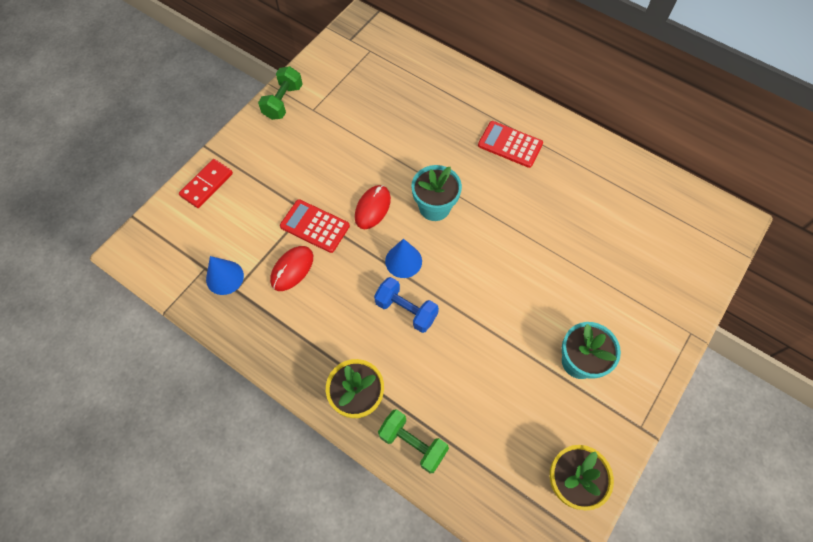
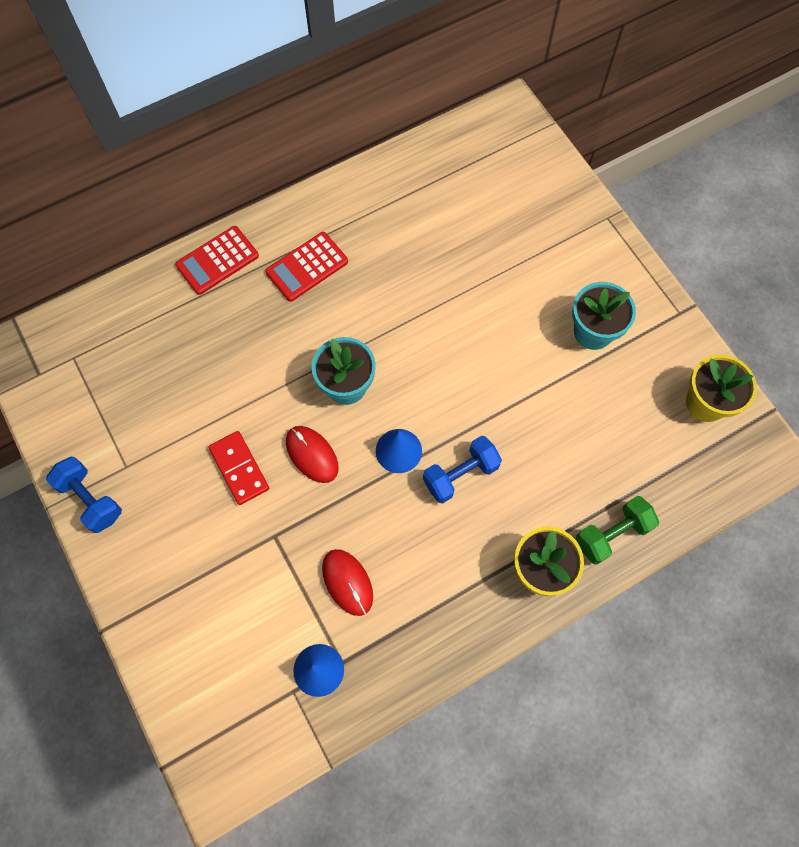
camera: 65 degrees left, 5 degrees up
red domino [179,159,233,208] -> red domino moved to [209,431,269,505]
green dumbbell [258,66,303,120] -> blue dumbbell [46,457,122,533]
red calculator [280,199,350,253] -> red calculator moved to [175,226,259,295]

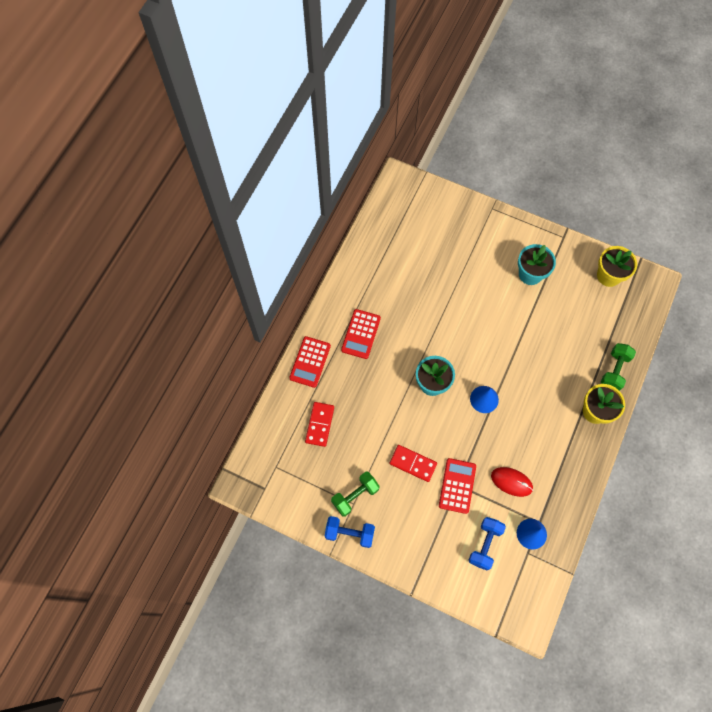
camera: 35 degrees left, 0 degrees up
red mouse [286,426,338,483] -> none
blue dumbbell [423,436,502,503] -> blue dumbbell moved to [469,517,506,570]
none -> red domino [305,402,334,447]
none -> green dumbbell [331,472,380,517]
none -> red calculator [439,458,476,514]

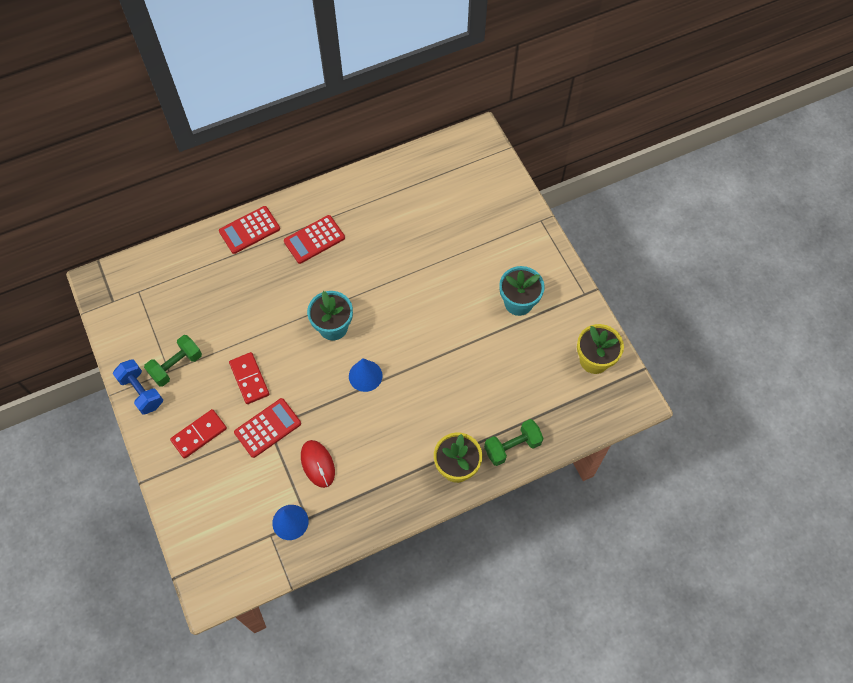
camera: 40 degrees right, 5 degrees down
red domino [305,402,334,447] -> red domino moved to [170,409,227,459]
green dumbbell [331,472,380,517] -> green dumbbell turned 45 degrees counterclockwise [144,335,202,387]
blue dumbbell [469,517,506,570] -> none

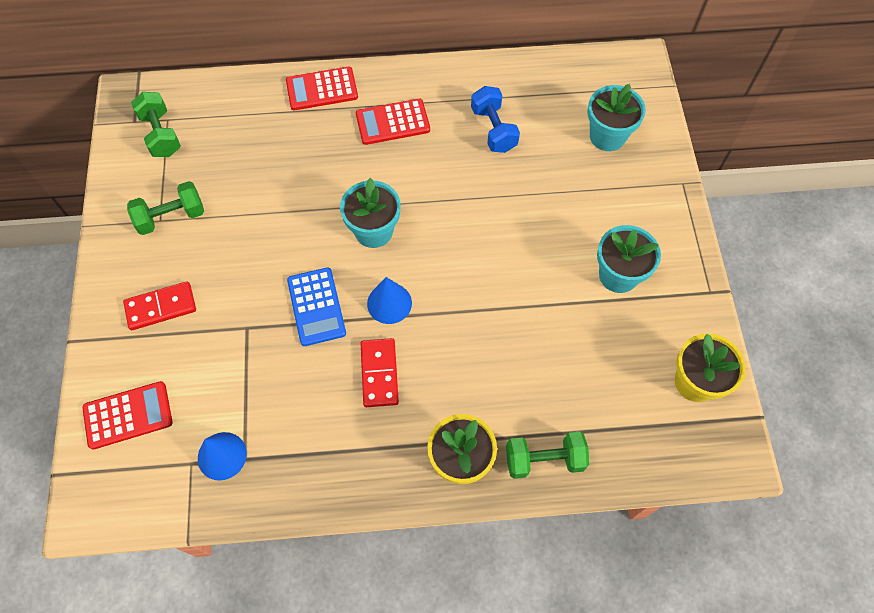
camera: 20 degrees right, 0 degrees up
blue dumbbell [113,359,163,415] -> blue dumbbell moved to [471,86,520,153]
red domino [229,352,269,404] -> red domino moved to [361,338,399,407]
red calculator [234,398,301,458] -> red calculator moved to [82,381,173,450]
red mouse [301,440,335,488] -> none
none -> green dumbbell [131,92,181,157]
none -> blue calculator [287,267,346,346]
none -> turquoise flower pot [588,84,646,151]

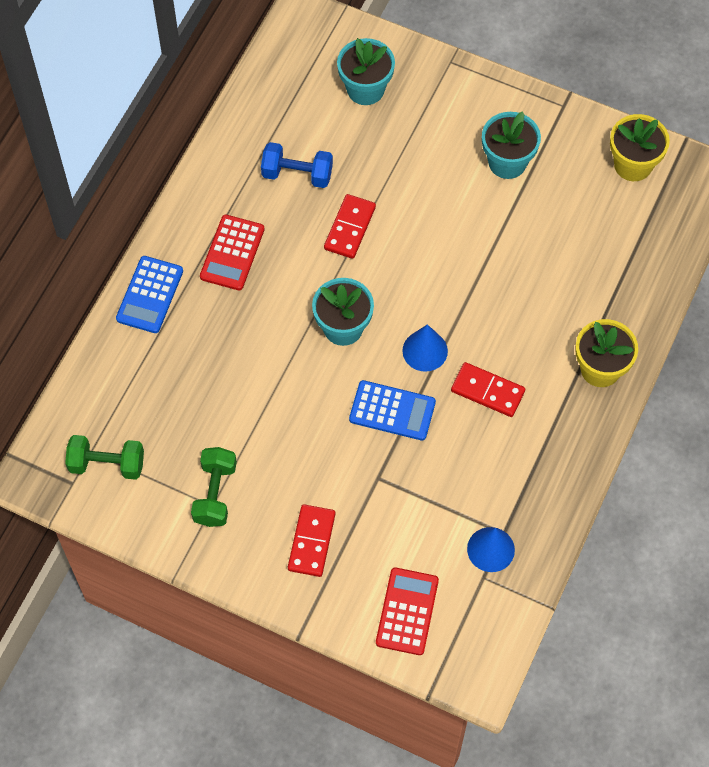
camera: 60 degrees left, 0 degrees up
red calculator [286,67,358,110] -> blue calculator [116,256,183,333]
green dumbbell [506,432,589,479] -> none
none -> red domino [324,194,376,259]

